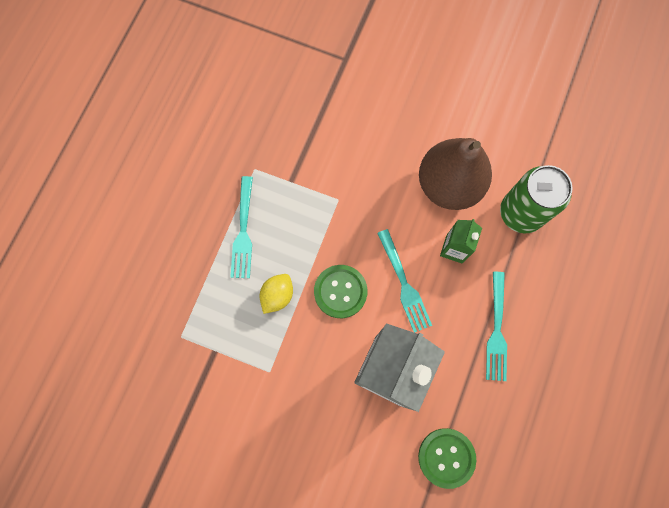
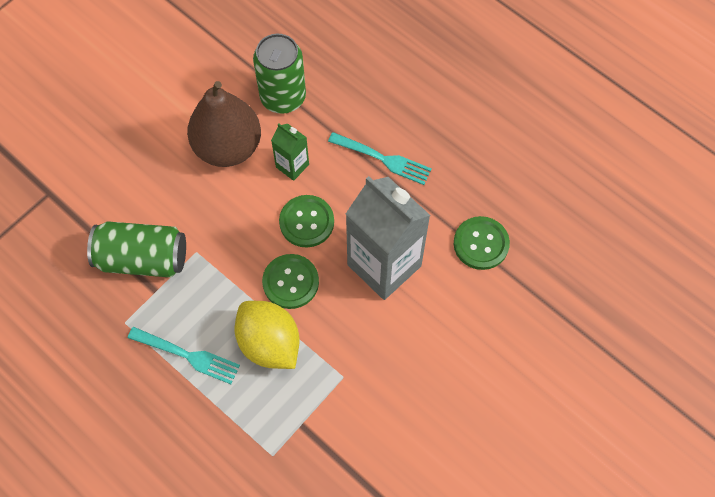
camera: 70 degrees left, 10 degrees down
yellow lemon [259,274,293,314] -> yellow lemon [235,301,300,369], size x1.75
turquoise fork [377,229,432,333] -> green button [279,195,334,248]
none -> green can [87,221,186,278]

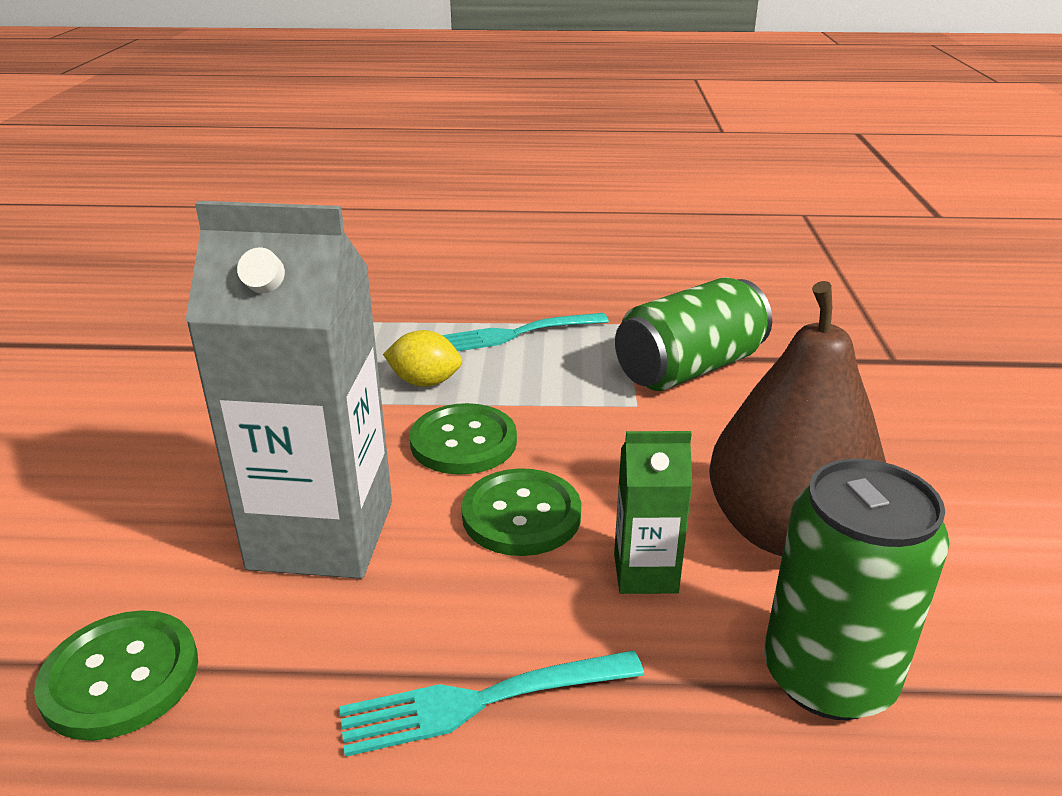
camera: 140 degrees right, 35 degrees down
yellow lemon [235,301,300,369] -> yellow lemon [383,330,462,387], size x0.57

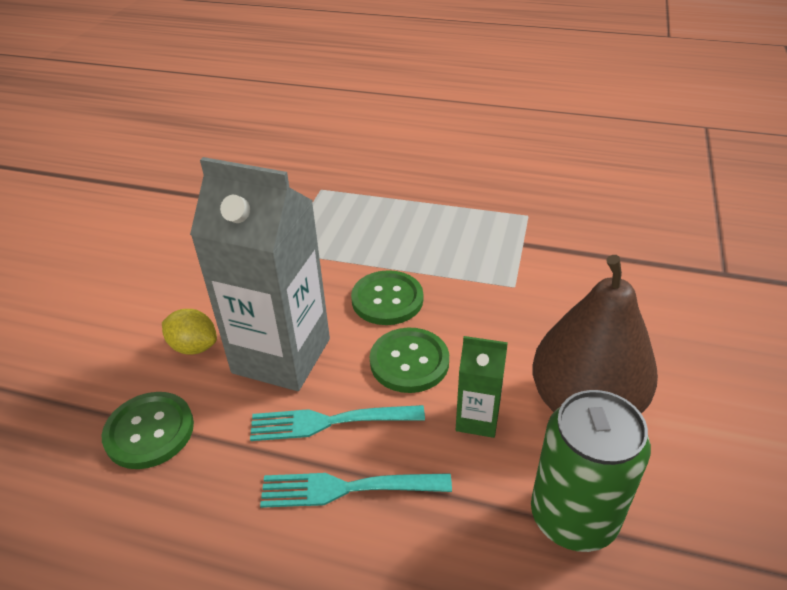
camera: 15 degrees right, 10 degrees up
yellow lemon [383,330,462,387] -> yellow lemon moved to [162,309,217,355]
turquoise fork [442,313,609,351] -> turquoise fork moved to [250,405,425,441]
green can [615,277,772,391] -> none

